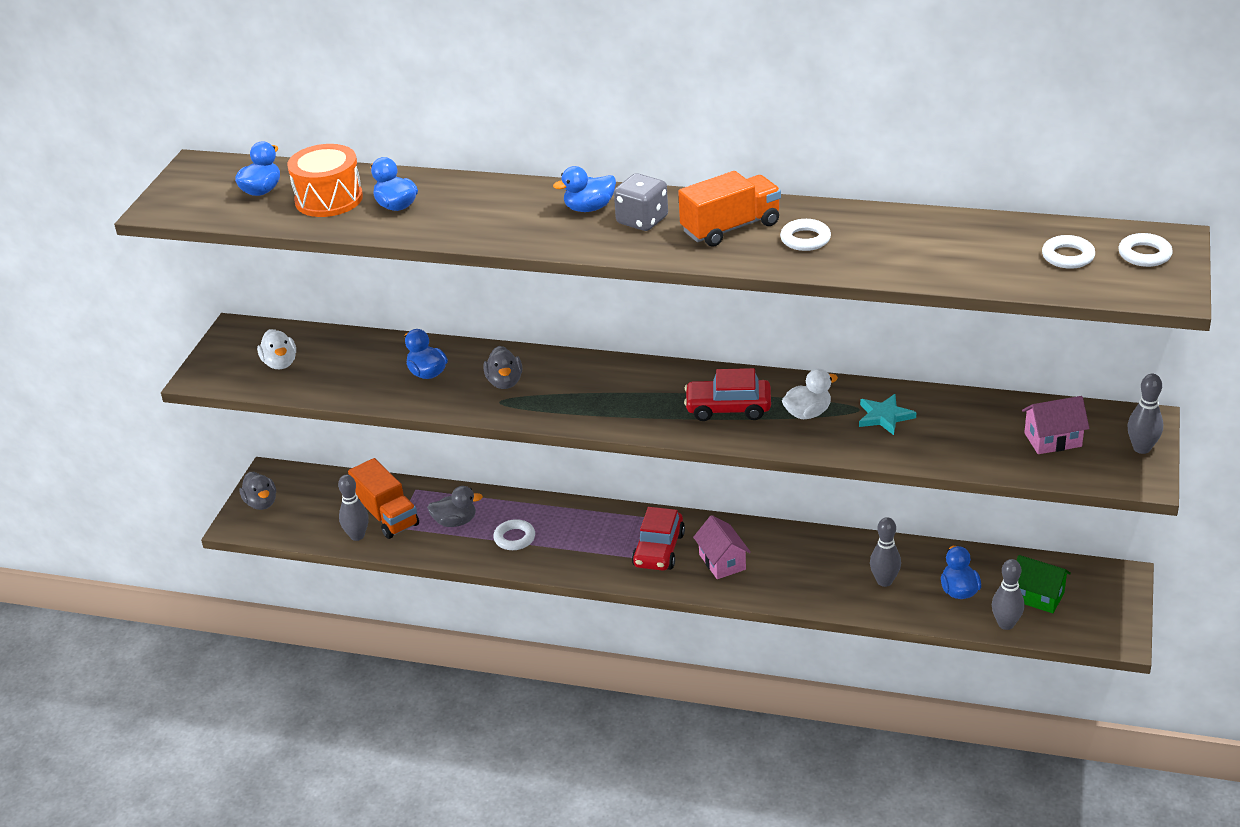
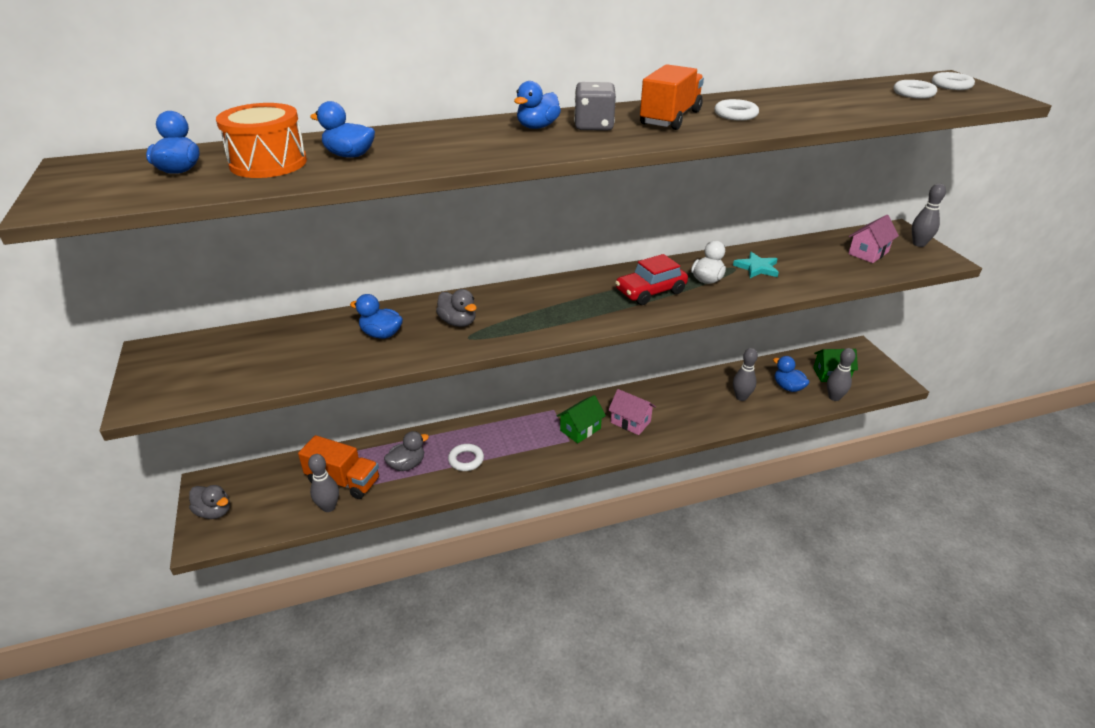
camera: 35 degrees left, 0 degrees up
white duck [257,329,296,369] -> none
red car [632,507,685,571] -> green house [557,395,606,444]

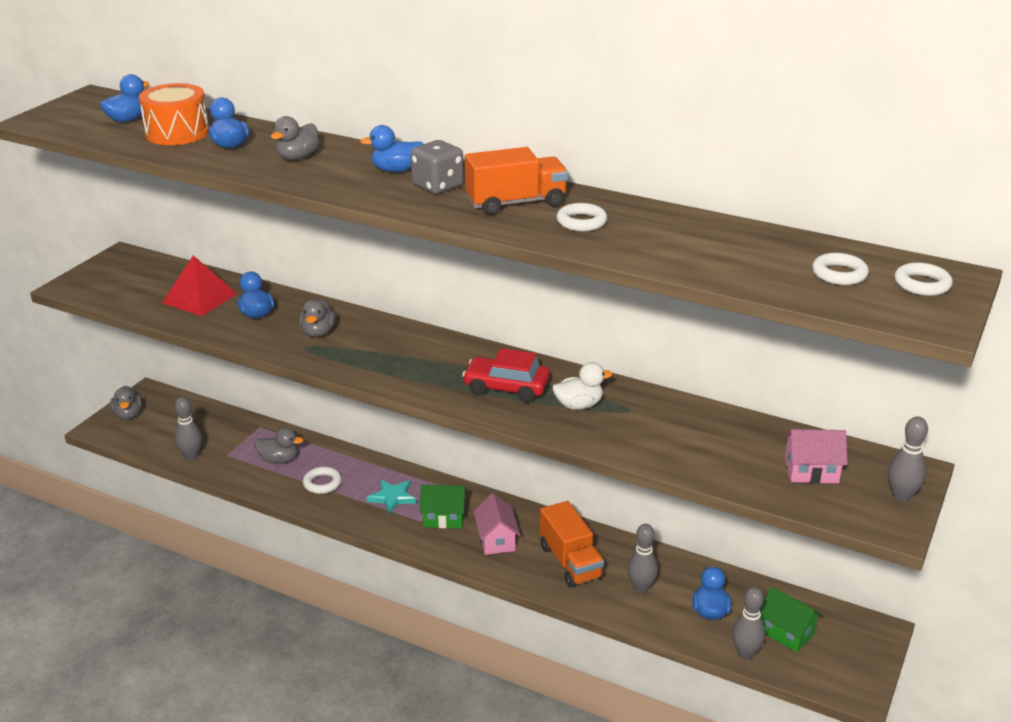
camera: 45 degrees right, 5 degrees down
orange truck [298,435,379,499] -> orange truck moved to [540,501,604,588]
turquoise star [733,252,779,278] -> turquoise star moved to [367,480,416,514]
none -> red pyramid [162,255,237,316]
none -> grey duck [271,116,320,160]

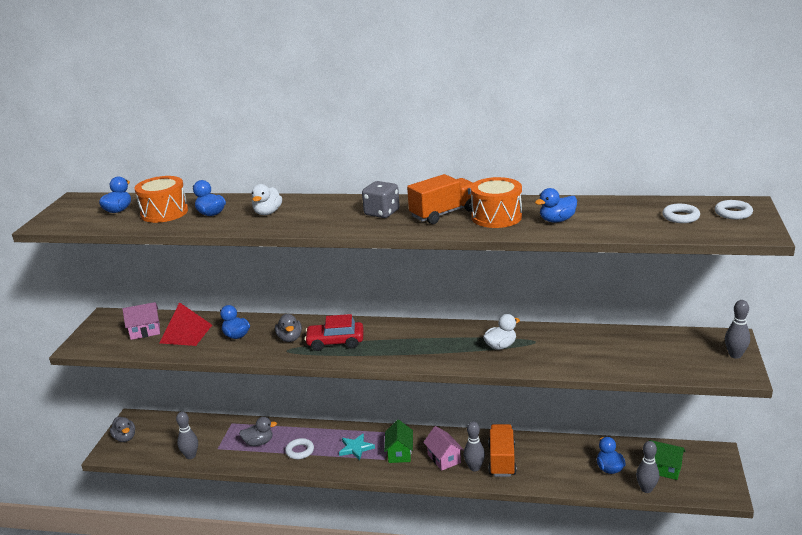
camera: 15 degrees left, 5 degrees down
grey duck [271,116,320,160] -> white duck [252,184,282,215]
blue duck [360,125,423,172] -> blue duck moved to [535,188,577,223]
green house [419,484,467,528] -> green house turned 75 degrees counterclockwise [384,420,413,463]
red car [462,348,550,402] -> red car moved to [304,314,364,351]
orange truck [540,501,604,588] -> orange truck turned 135 degrees counterclockwise [488,424,517,477]
white ring [557,203,607,231] -> orange drum [471,177,522,228]
grey bowling pin [627,524,658,593] -> grey bowling pin moved to [464,421,485,471]
pink house [784,429,847,484] -> pink house moved to [122,302,160,340]

